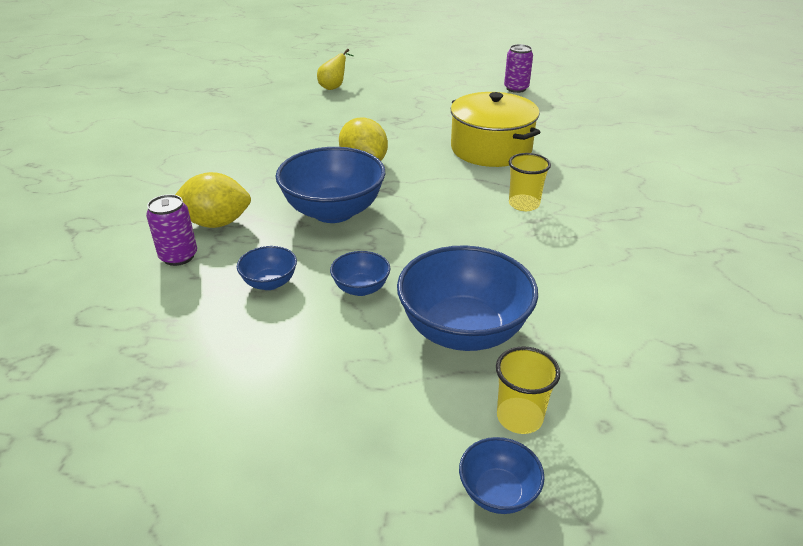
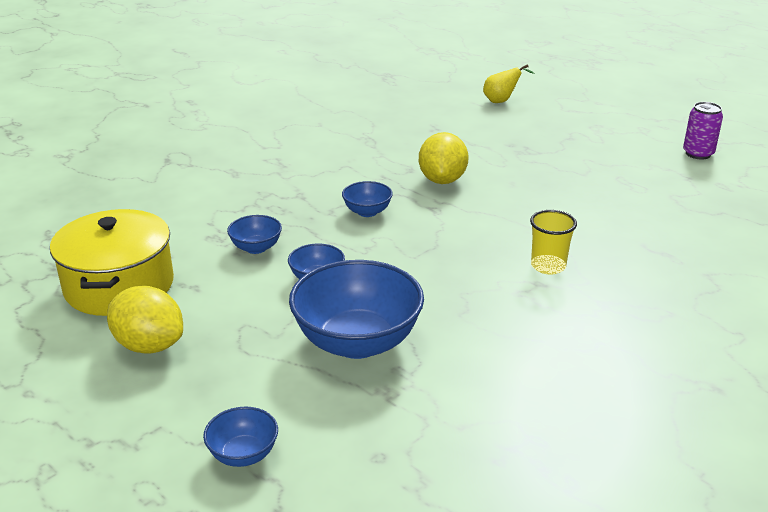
camera: 35 degrees right, 5 degrees down
purple can [146,194,197,266] -> none
yellow lemon [175,172,251,228] -> yellow lemon moved to [107,286,183,354]
blue bowl [276,147,385,223] -> blue bowl [342,181,393,217], size x0.48
yellow pot [451,92,541,167] -> yellow pot moved to [50,209,174,316]
yellow cup [496,347,561,434] -> none

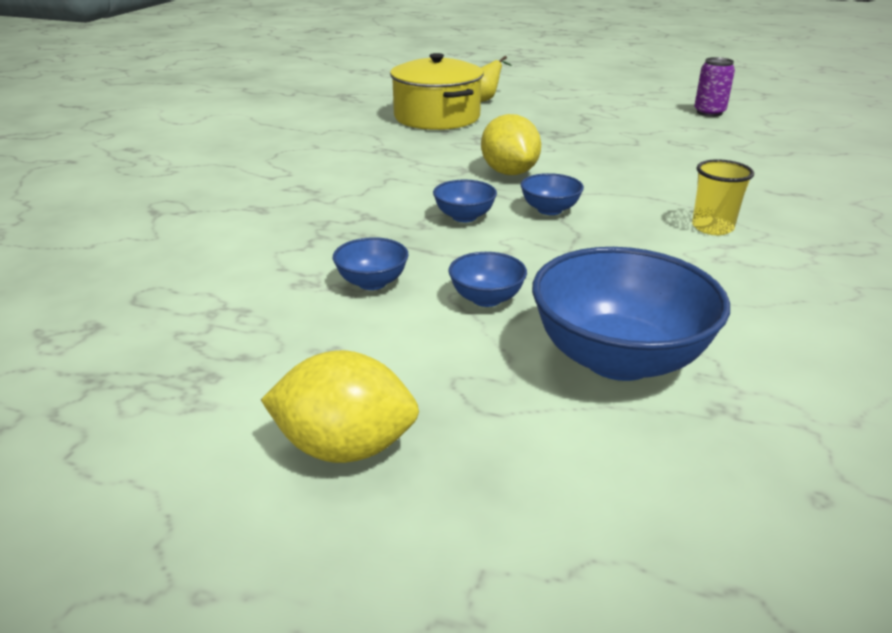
camera: 25 degrees left, 0 degrees up
yellow pot [50,209,174,316] -> yellow pot moved to [390,53,484,130]
blue bowl [203,407,278,467] -> blue bowl moved to [521,173,584,215]

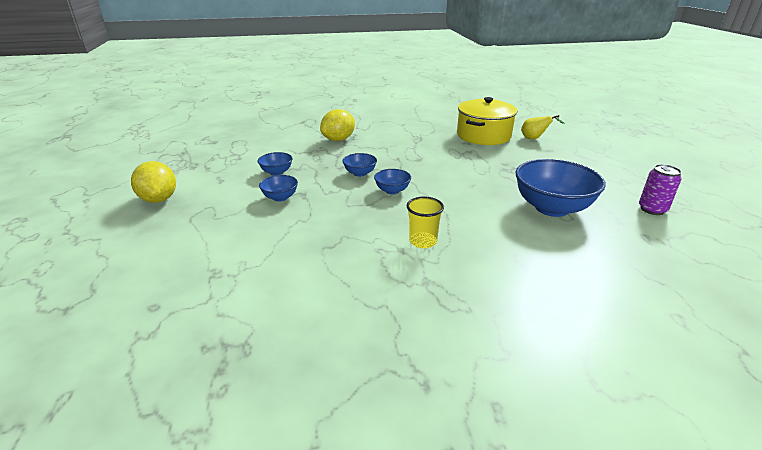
camera: 60 degrees right, 0 degrees up
yellow lemon [481,114,541,175] -> yellow lemon moved to [320,109,355,141]
blue bowl [532,247,730,381] -> blue bowl moved to [515,159,606,217]

